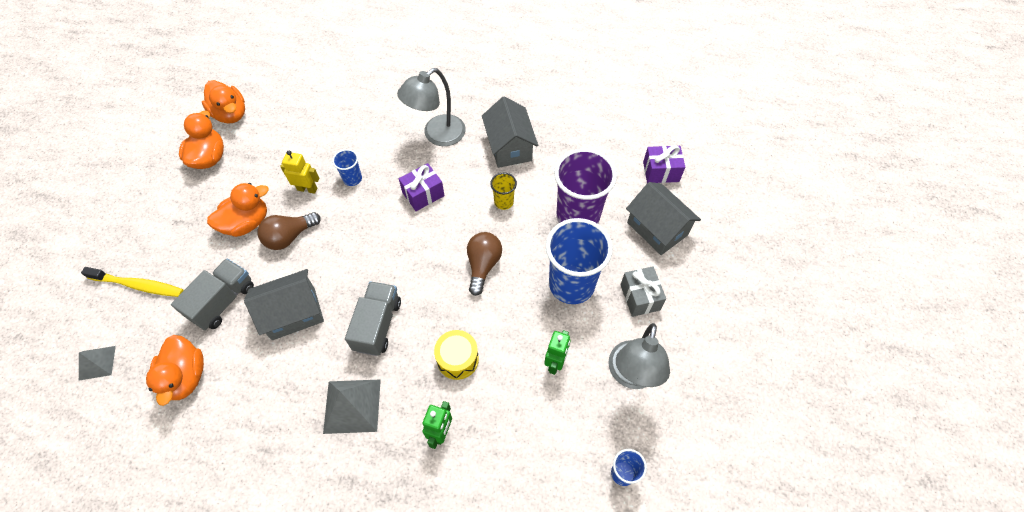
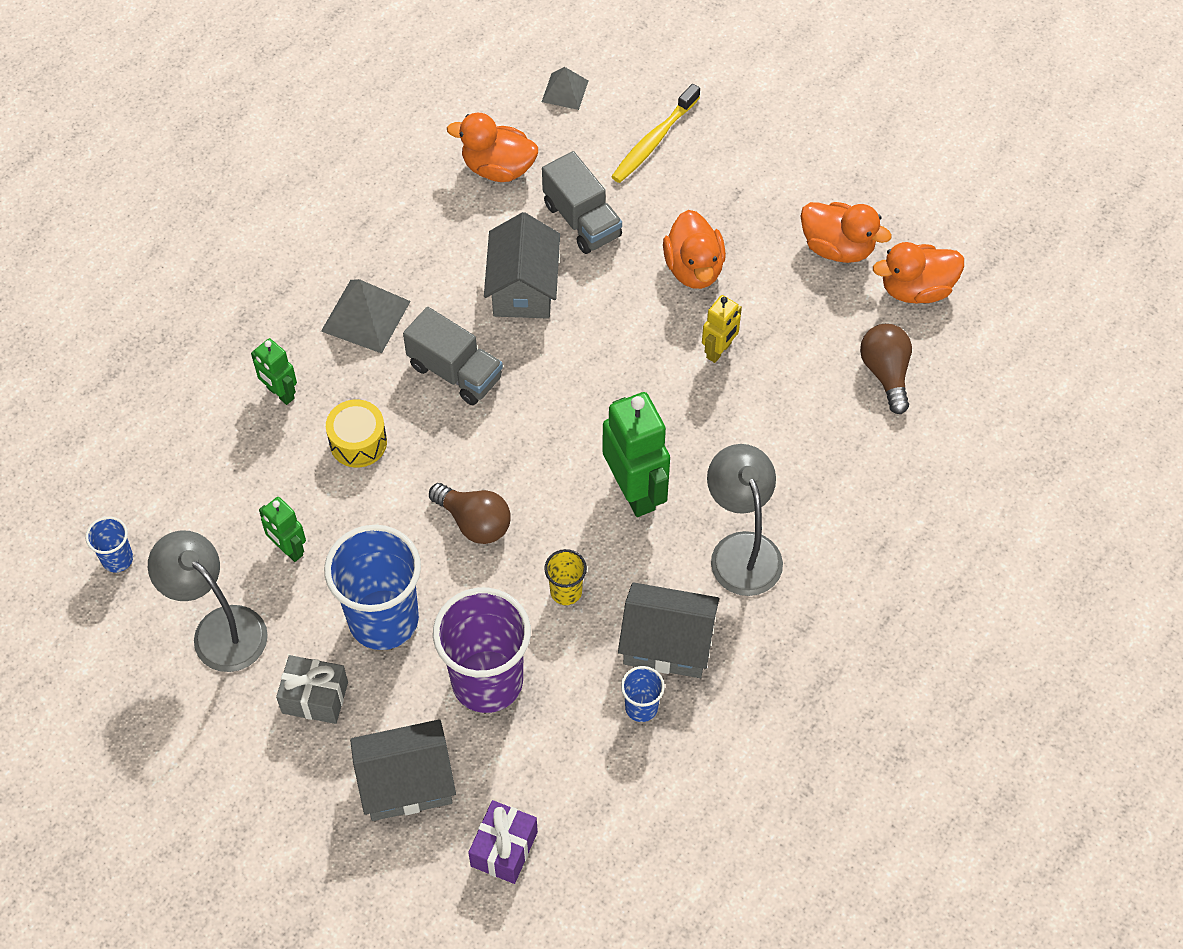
camera: 115 degrees right, 0 degrees up
brown light bulb [258,212,321,250] -> brown light bulb moved to [860,324,912,414]
blue cup [332,149,362,186] -> blue cup moved to [621,666,665,722]
purple gift [399,163,444,211] -> green robot [602,392,670,517]

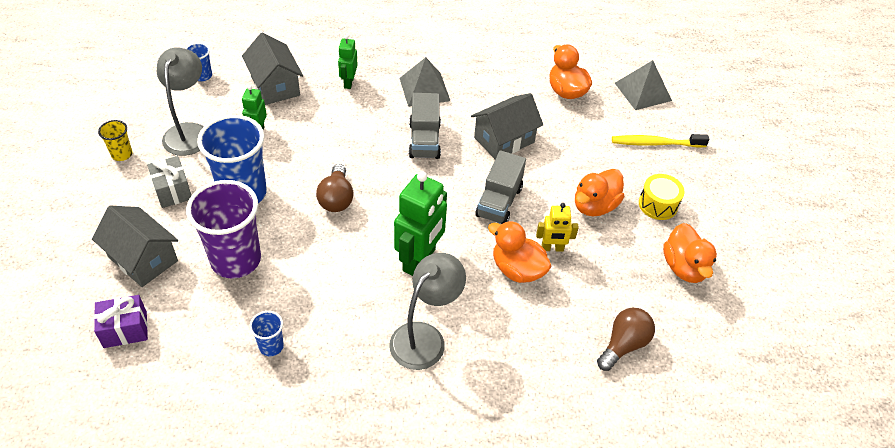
camera: 50 degrees right, 10 degrees down
yellow drum [326,399,387,468] -> yellow drum moved to [639,174,685,220]
grey pyramid [542,67,588,110] -> grey pyramid [615,60,672,110], size x1.63
grey truck [542,151,622,254] -> grey truck moved to [475,151,526,224]
yellow cup [544,549,587,605] -> yellow cup moved to [98,120,132,161]
grey house [618,582,719,678] -> grey house moved to [242,33,303,105]
orange duck [873,242,964,303] -> orange duck moved to [488,221,551,283]

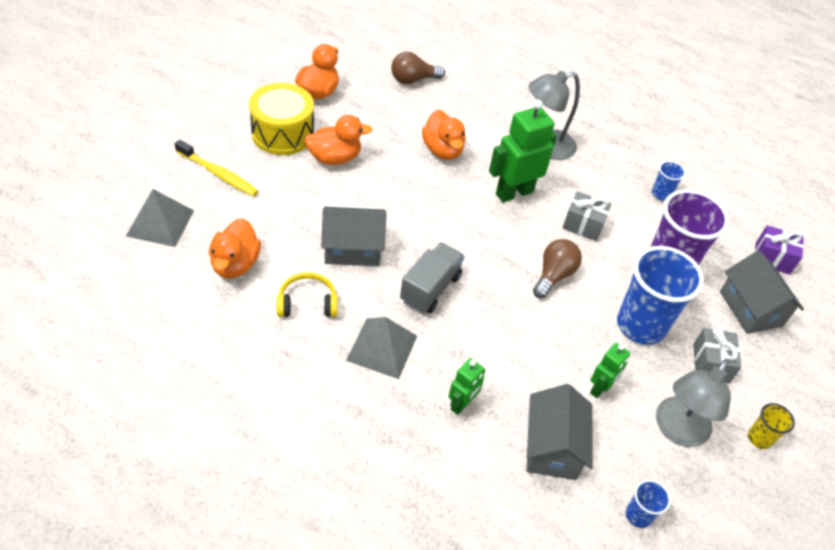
camera: 150 degrees left, 0 degrees up
grey truck [475,151,526,224] -> none
yellow robot [536,203,579,252] -> none
yellow drum [639,174,685,220] -> yellow drum [249,83,314,155], size x1.65
none -> yellow headphones [277,272,338,317]
none -> grey gift [562,191,612,241]

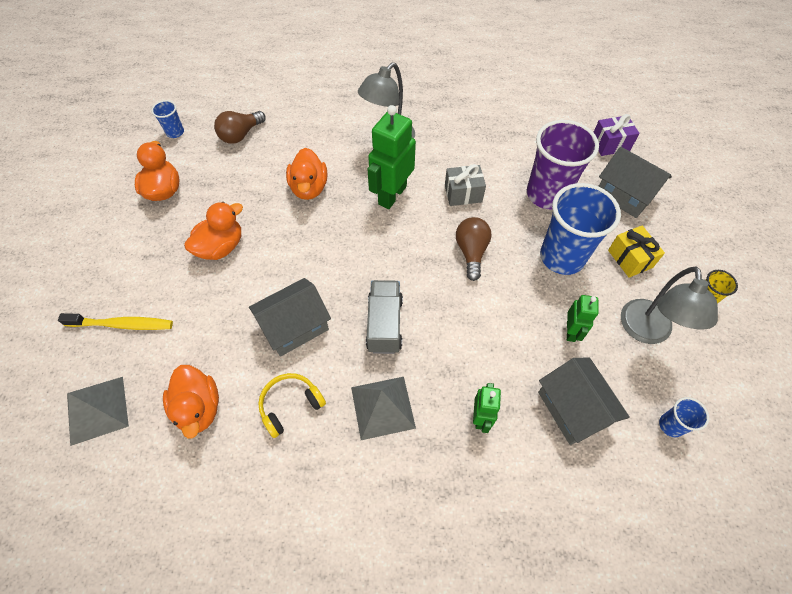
camera: 25 degrees left, 10 degrees up
yellow drum [249,83,314,155] -> none
orange duck [422,110,466,160] -> orange duck turned 45 degrees clockwise [286,148,327,200]
blue cup [652,161,686,201] -> blue cup moved to [151,100,184,138]
grey gift [693,328,741,384] -> yellow gift [608,226,665,278]

